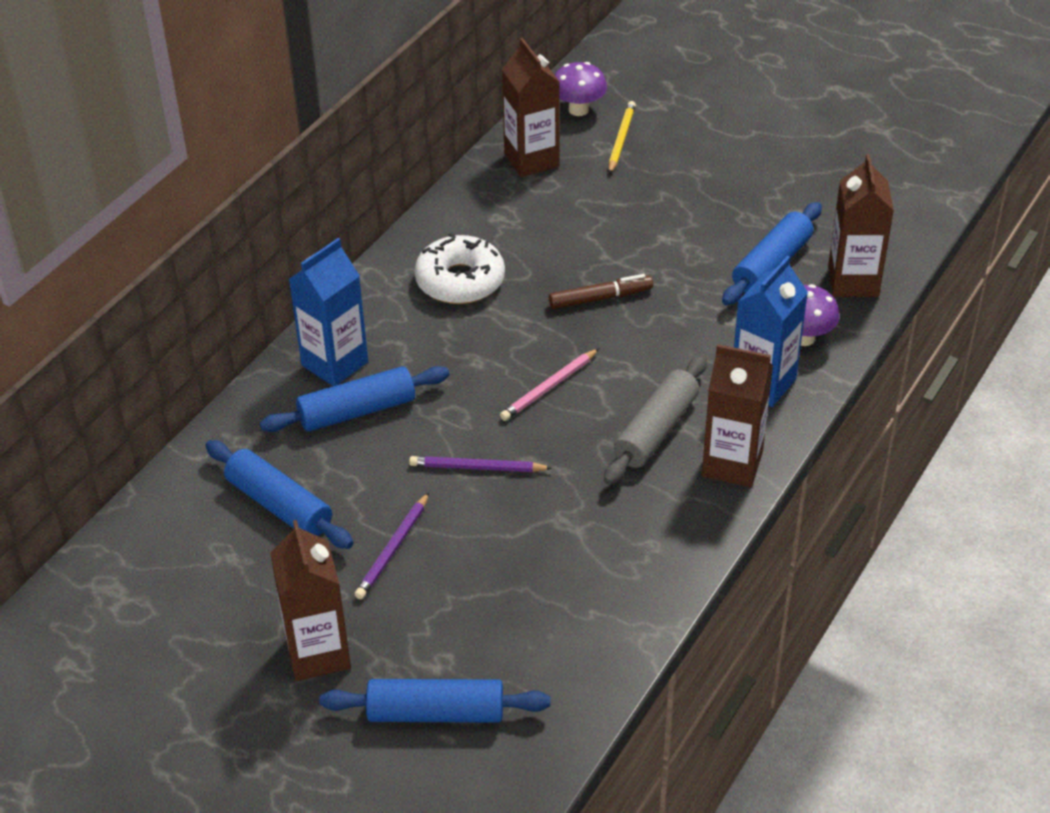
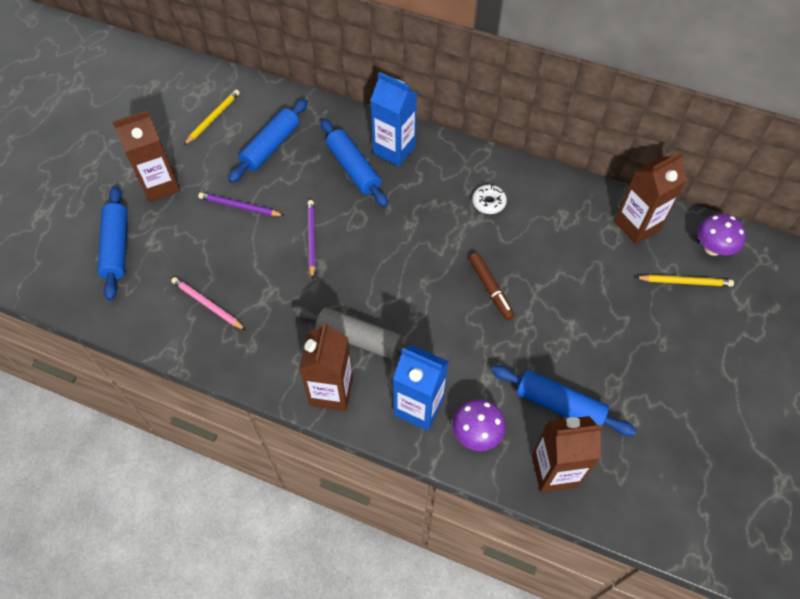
camera: 80 degrees right, 15 degrees up
white donut [414,233,505,304] -> white donut [472,184,507,214], size x0.54
pink pencil [500,348,599,421] -> pink pencil moved to [171,277,246,330]
none -> yellow pencil [184,89,240,145]

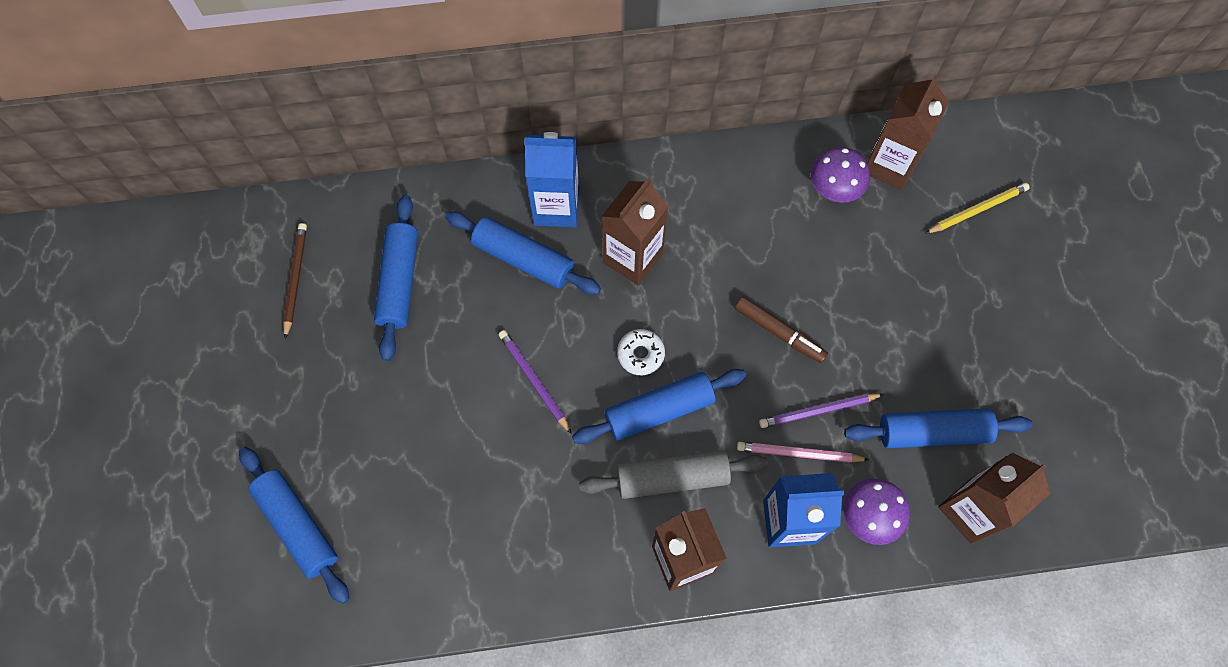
camera: 30 degrees left, 10 degrees up
brown carton [112,110,180,202] -> brown carton moved to [601,177,668,285]
pink pencil [171,277,246,330] -> pink pencil moved to [737,442,869,463]
yellow pencil [184,89,240,145] -> brown pencil [283,223,307,339]
purple pencil [198,192,285,216] -> purple pencil moved to [759,393,884,428]
white donut [472,184,507,214] -> white donut moved to [617,329,665,375]
purple mushroom [697,214,746,256] -> purple mushroom moved to [811,147,870,203]
none -> blue rolling pin [572,369,746,444]

